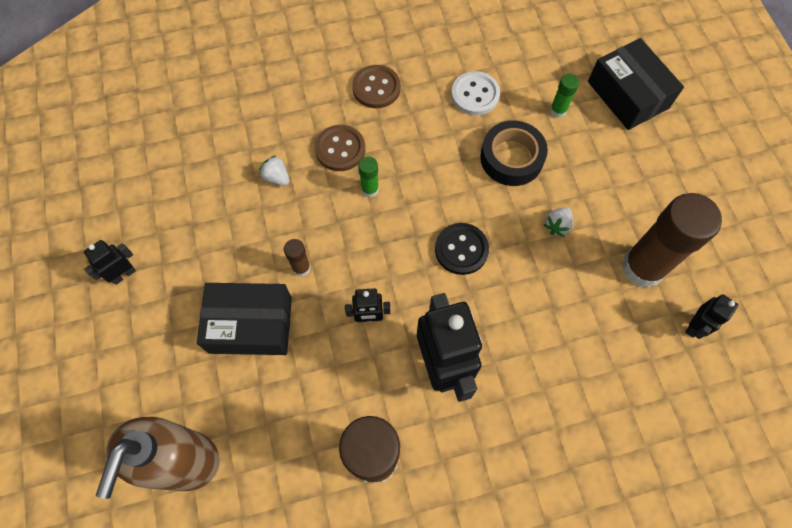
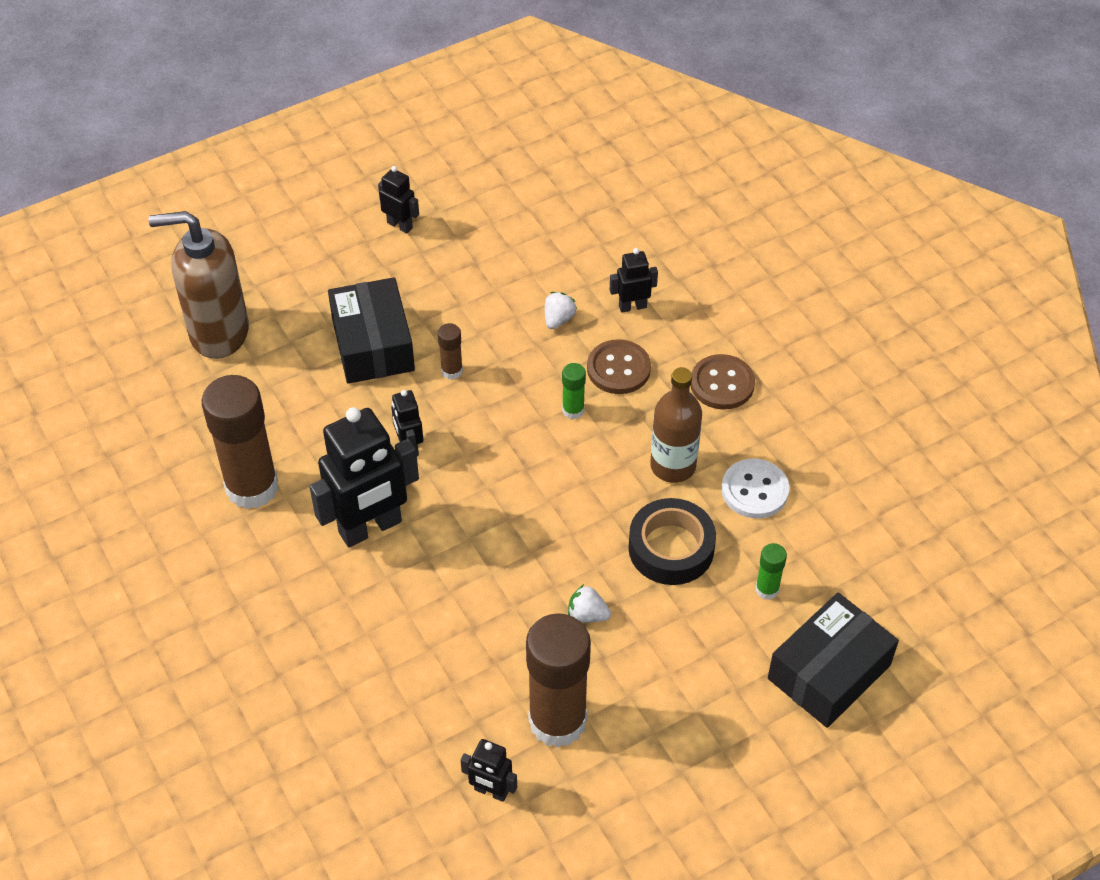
camera: 75 degrees right, 15 degrees down
black button [435,223,489,275] -> none
none -> black robot [610,248,658,313]
none -> brown bottle [650,367,702,483]

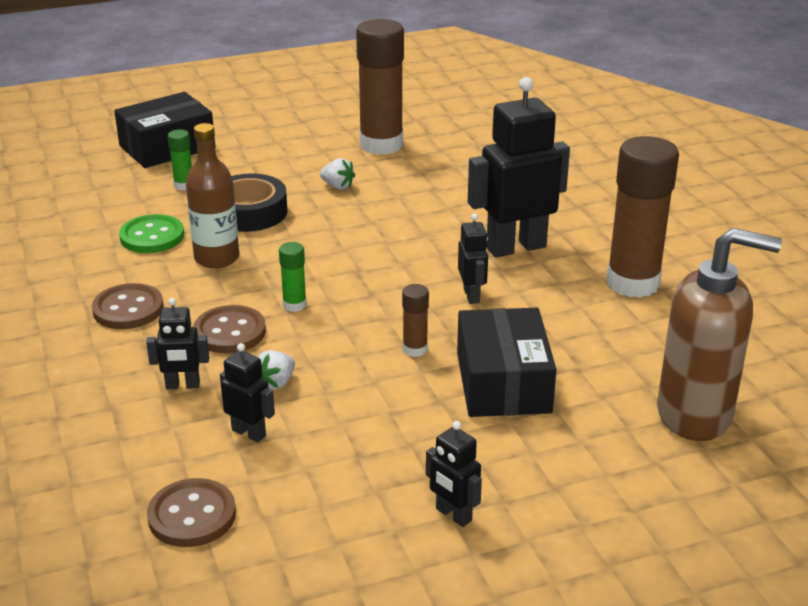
camera: 170 degrees left, 20 degrees down
black robot [461,739,517,802] -> black robot moved to [220,343,275,442]
white button [721,459,789,518] -> green button [119,214,184,253]
none -> brown button [147,478,236,547]

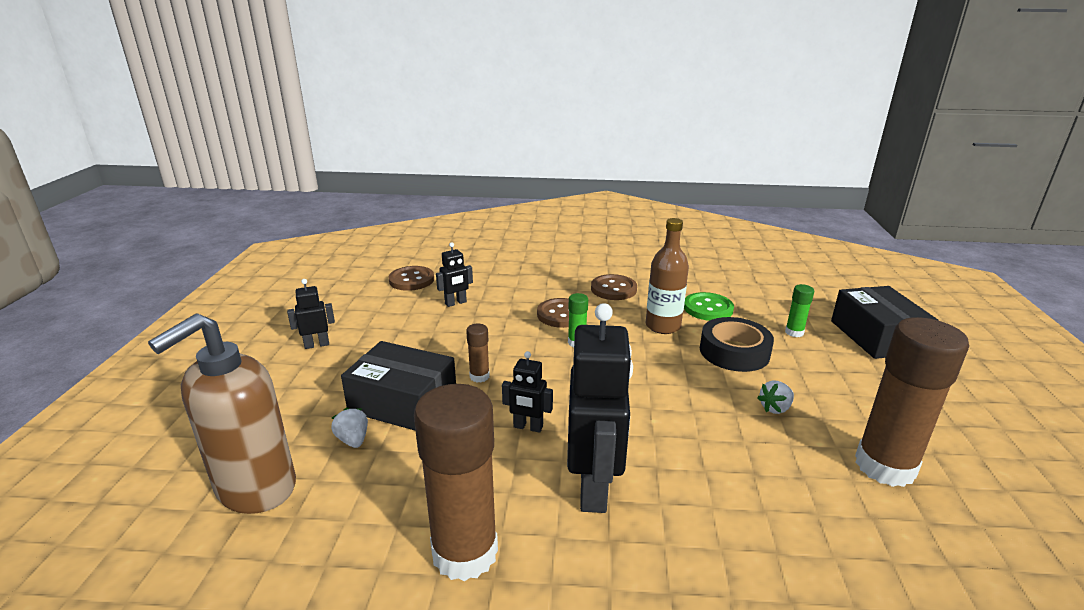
camera: 115 degrees right, 5 degrees down
black robot [146,298,209,389] -> none
white strawberry [258,350,295,390] -> white strawberry moved to [331,408,368,448]

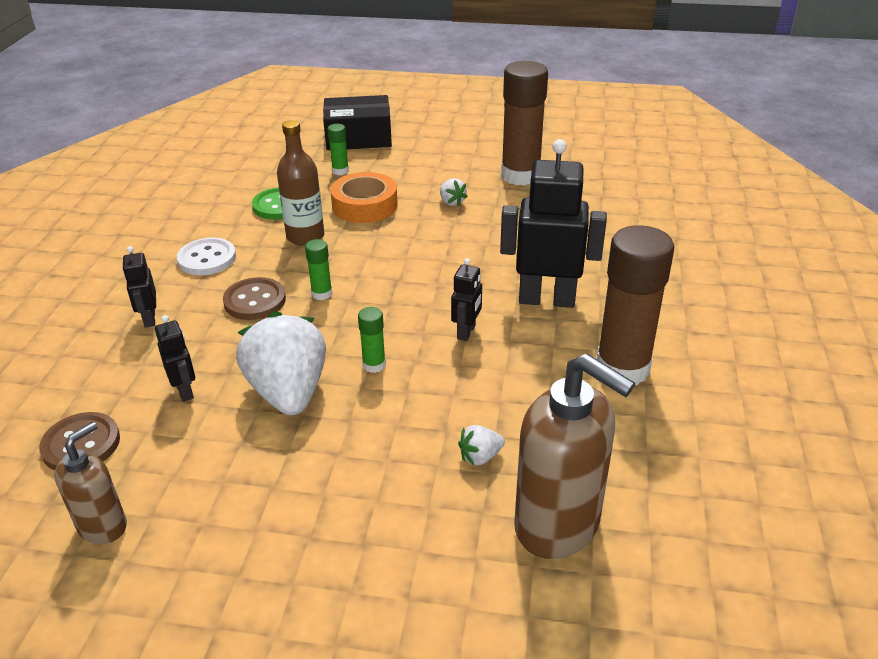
camera: 85 degrees left, 10 degrees up
black robot [287,279,335,349] -> black robot moved to [122,246,156,328]
black box [341,341,456,430] -> none
brown glue stick [466,324,490,383] -> green glue stick [358,307,386,373]
brown button [591,274,637,300] -> white button [177,237,236,275]
black tape [700,317,774,372] -> orange tape [330,172,398,223]
none -> brown soap dispenser [54,422,127,544]
none -> white strawberry [236,311,326,415]

